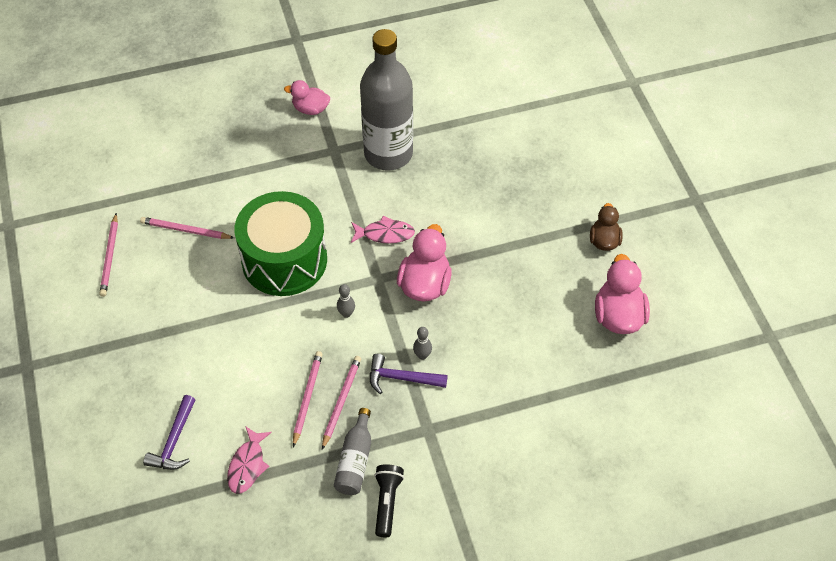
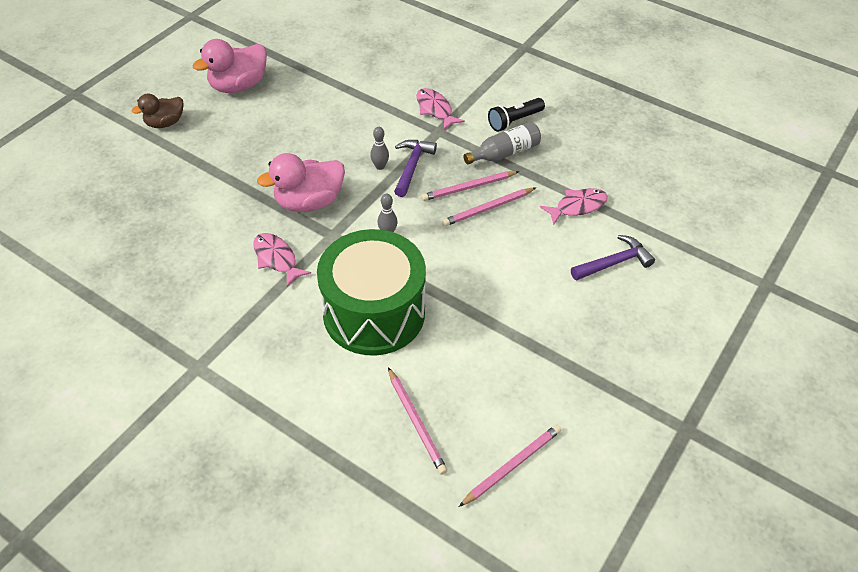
camera: 130 degrees left, 5 degrees down
pink duck [284,80,330,115] -> none
grey bottle [360,29,413,171] -> none
purple hammer [370,354,448,394] -> purple hammer turned 135 degrees counterclockwise [394,140,437,197]
none -> pink fish [416,88,465,130]

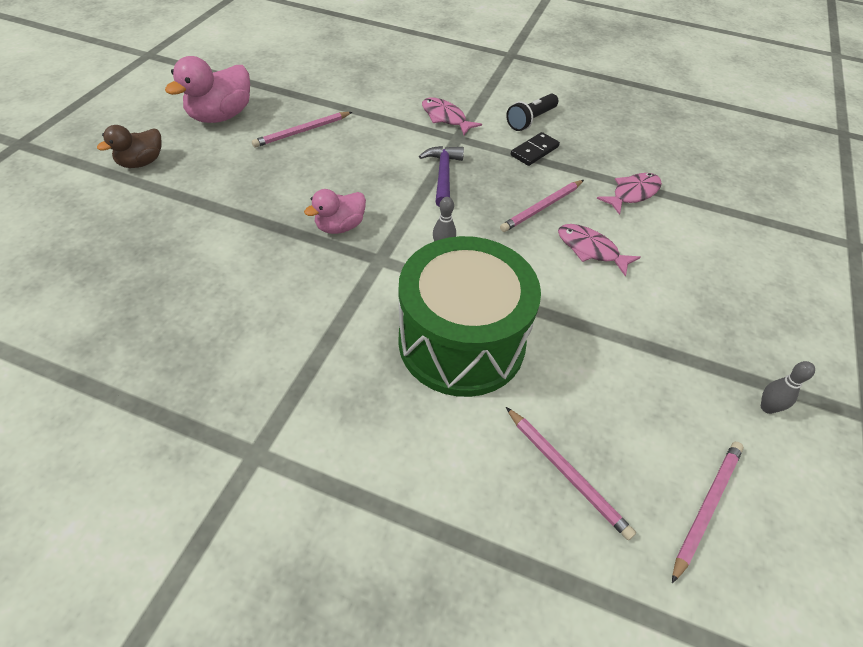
camera: 15 degrees left, 0 degrees up
pink fish [253,233,311,287] -> pink fish moved to [558,224,641,277]
pink duck [257,153,345,212] -> pink duck [304,189,366,234], size x0.63
grey bowling pin [370,127,389,170] -> grey bowling pin moved to [761,361,815,414]
pink pencil [421,171,519,201] -> pink pencil moved to [252,112,352,148]
grey bottle [463,122,541,164] -> black domino [511,132,560,166]
purple hammer [571,235,655,281] -> none

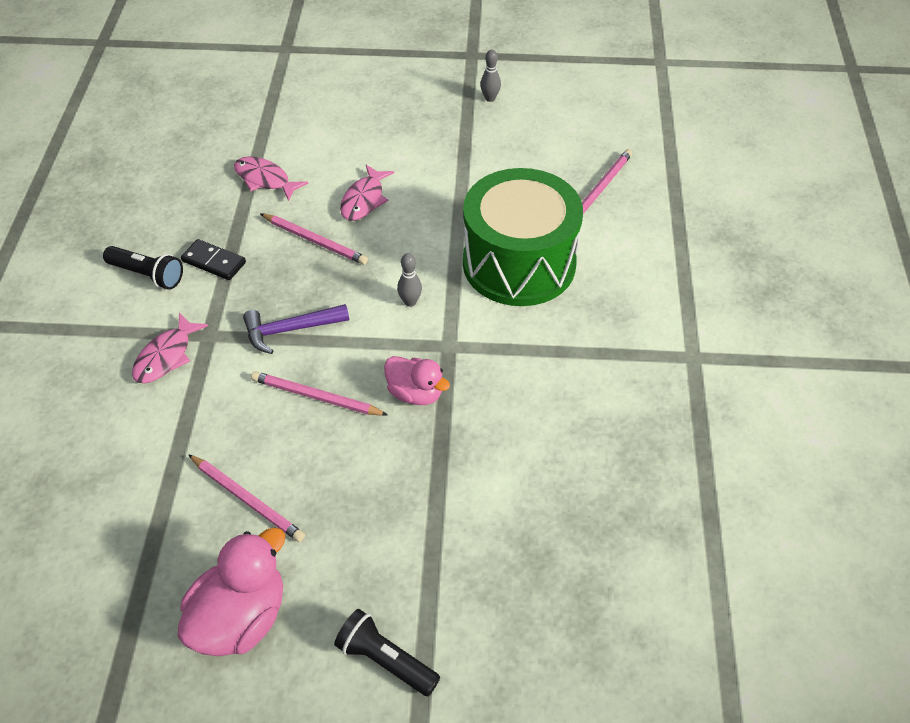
camera: 105 degrees left, 0 degrees up
brown duck [97,125,161,168] -> black flashlight [334,609,440,696]
pink duck [165,56,250,123] -> pink duck turned 75 degrees counterclockwise [178,527,285,656]
pink pencil [672,442,744,583] -> pink pencil moved to [251,371,388,416]

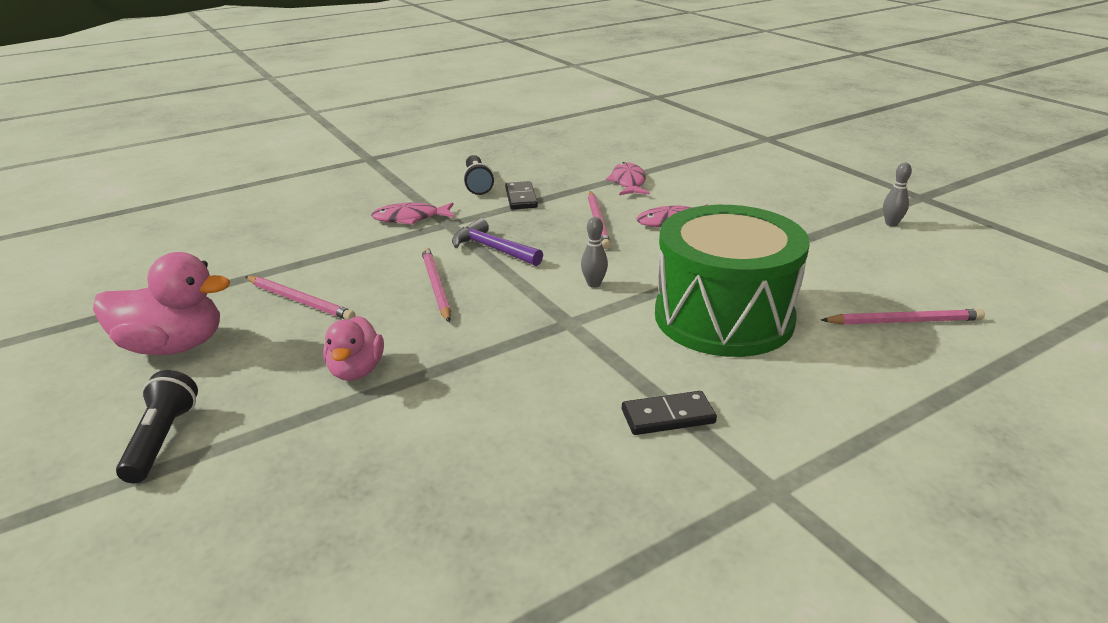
camera: 55 degrees right, 20 degrees down
pink pencil [188,454,305,542] -> pink pencil turned 60 degrees counterclockwise [245,276,355,320]
pink duck [384,356,450,405] -> pink duck moved to [323,316,384,381]
none -> black domino [622,391,717,435]

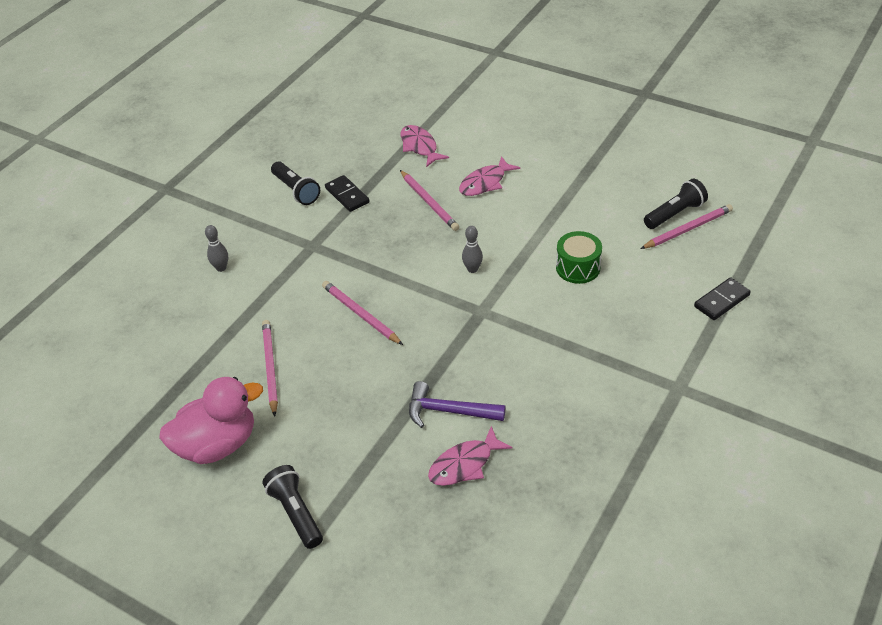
camera: 25 degrees left, 15 degrees up
pink pencil [245,276,355,320] -> pink pencil turned 105 degrees counterclockwise [262,320,278,417]
pink duck [323,316,384,381] -> none
pink fish [371,202,455,225] -> pink fish moved to [428,426,513,486]
purple hammer [452,218,543,266] -> purple hammer moved to [409,381,506,428]
black domino [622,391,717,435] -> black domino moved to [694,277,751,320]
green drum [655,205,810,357] -> green drum [556,231,602,284], size x0.44
grey bowling pin [883,163,912,227] -> grey bowling pin moved to [205,225,228,272]
none -> black flashlight [644,179,708,229]

